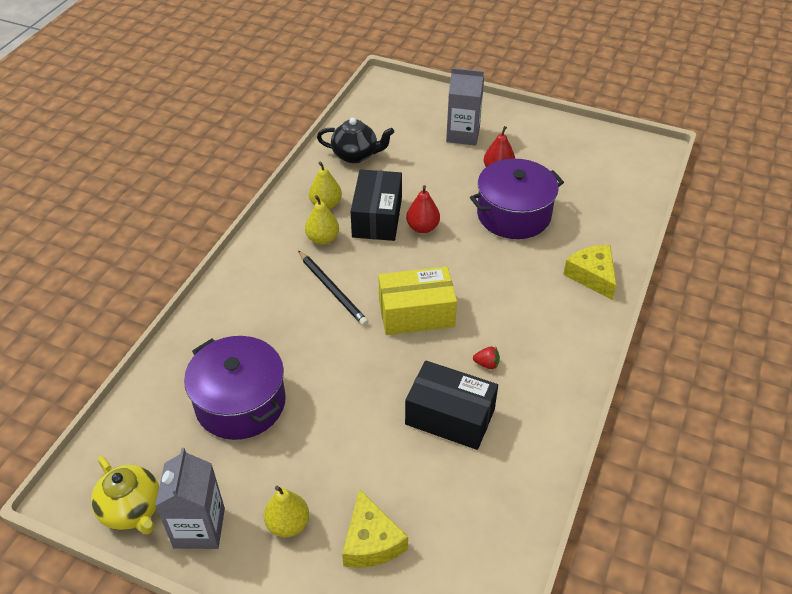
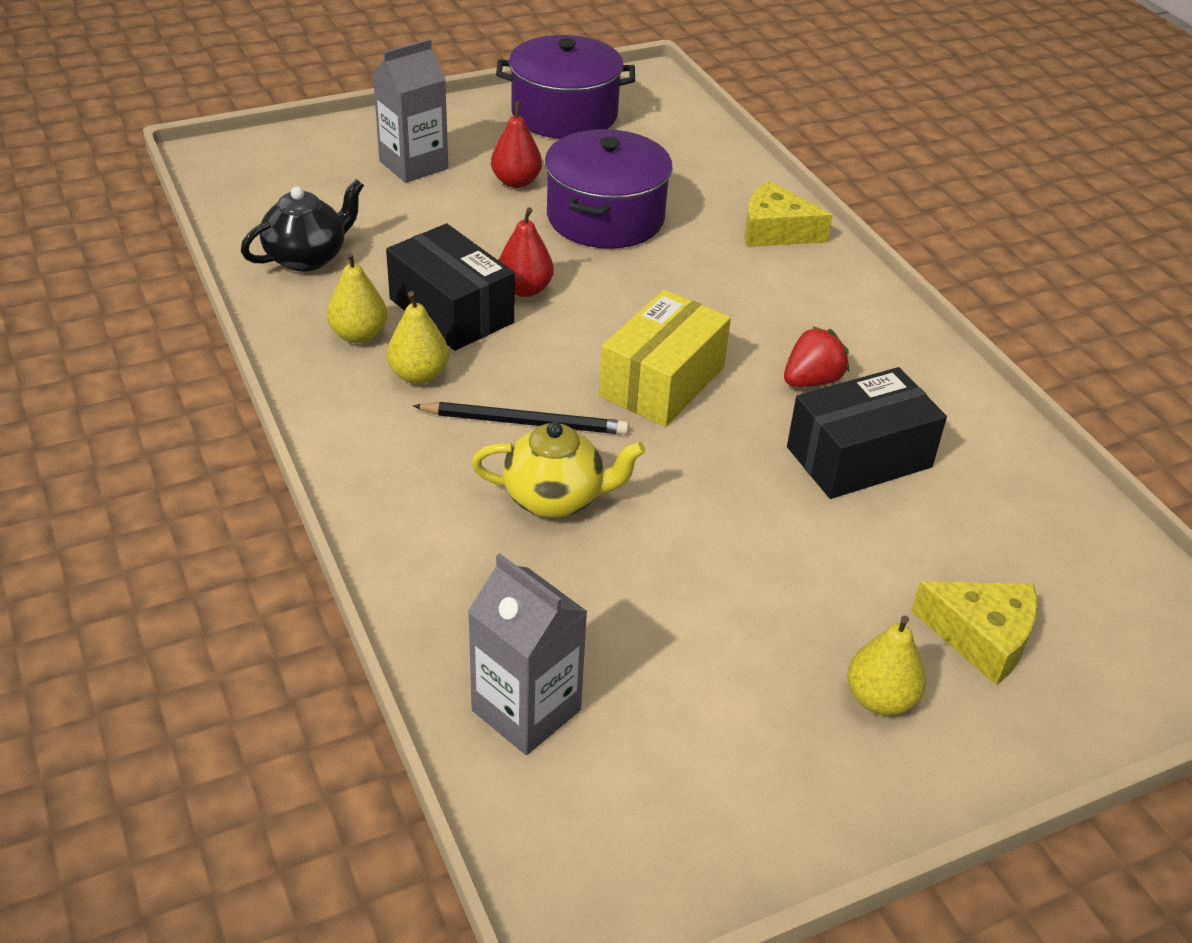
camera: 50 degrees left, 5 degrees down
yellow teapot [91,456,159,534] -> yellow teapot moved to [471,422,645,518]
grey carton [155,448,225,549] -> grey carton moved to [468,553,588,755]
purple pot [184,336,286,440] -> purple pot moved to [496,35,635,139]
red strawberry [473,346,500,369] -> red strawberry [784,327,849,387], size x1.65

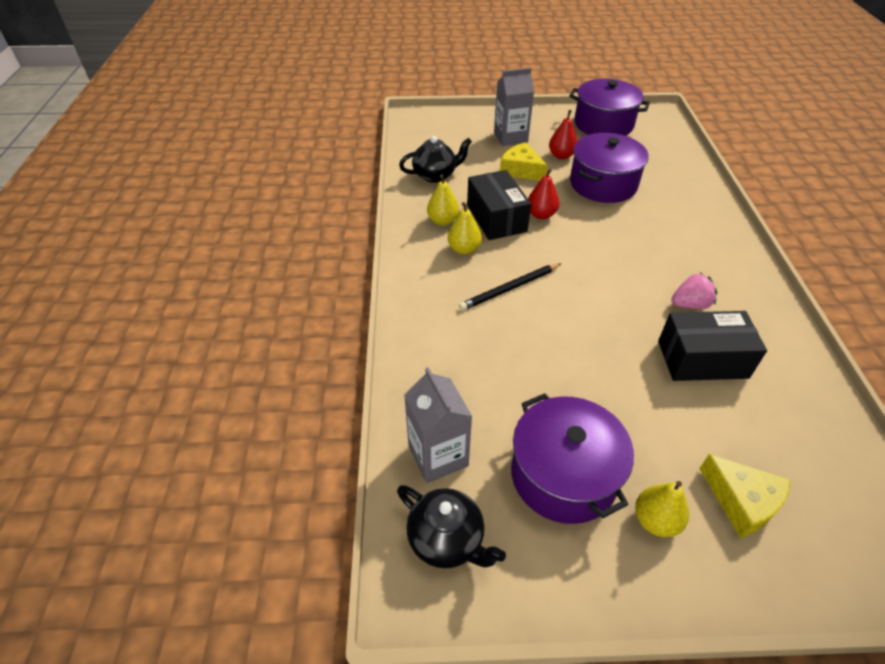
camera: 25 degrees right, 5 degrees up
black pencil [413,402,629,435] -> black pencil turned 120 degrees clockwise [459,263,561,311]
yellow teapot [471,422,645,518] -> none
yellow box [599,290,731,427] -> none
yellow cheese [744,181,833,247] -> yellow cheese moved to [500,142,548,181]
red strawberry [784,327,849,387] -> pink strawberry [671,273,717,309]
none -> black teapot [397,485,506,569]
none -> purple pot [511,393,634,524]

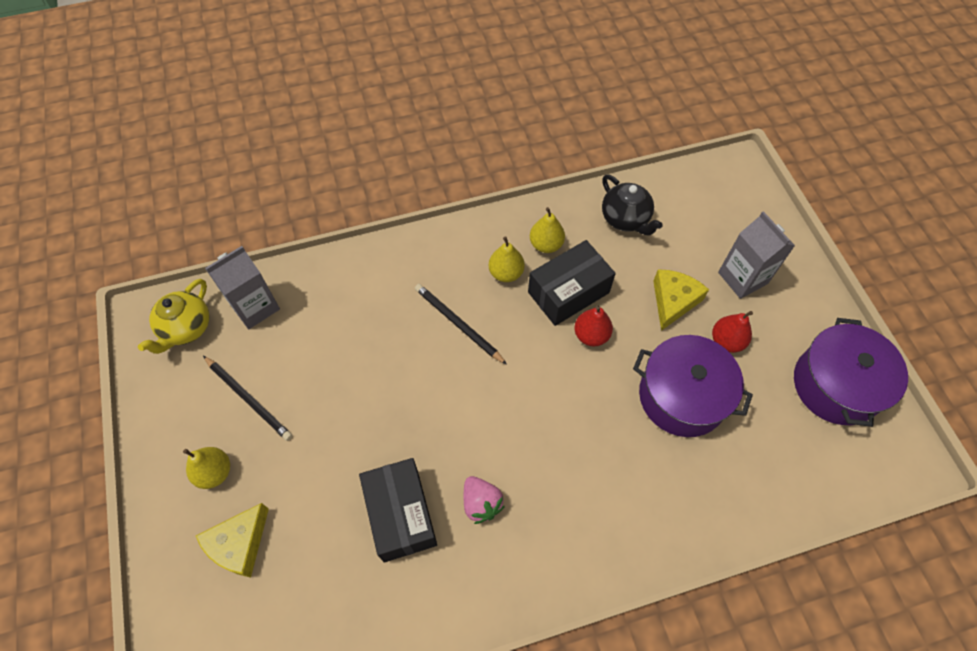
camera: 75 degrees right, 15 degrees up
black teapot [397,485,506,569] -> yellow teapot [138,279,209,354]
purple pot [511,393,634,524] -> black pencil [203,356,293,441]

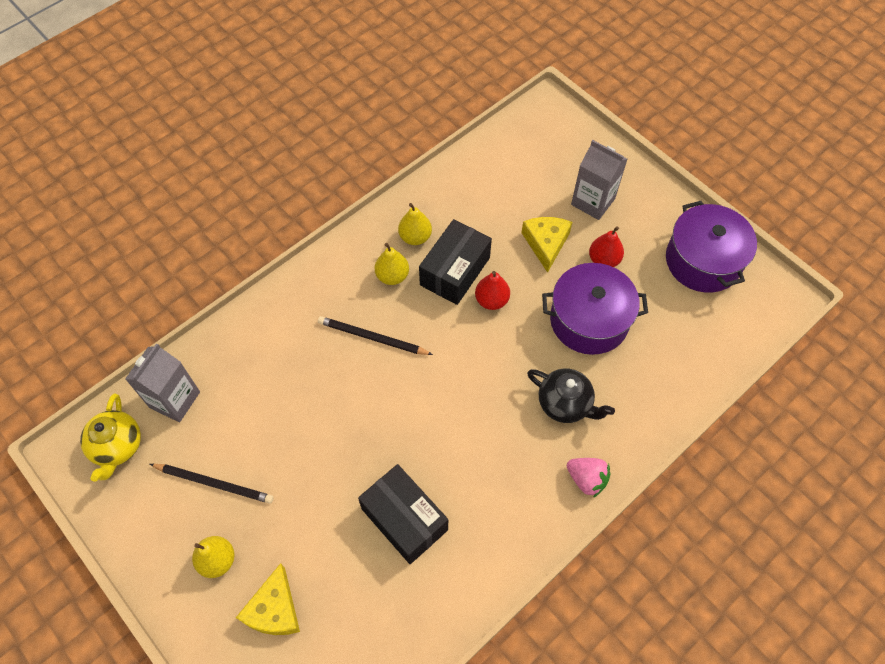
camera: 25 degrees left, 0 degrees up
pink strawberry [464,476,505,524] -> pink strawberry moved to [567,458,610,498]
black teapot [602,174,663,236] -> black teapot moved to [527,369,615,423]

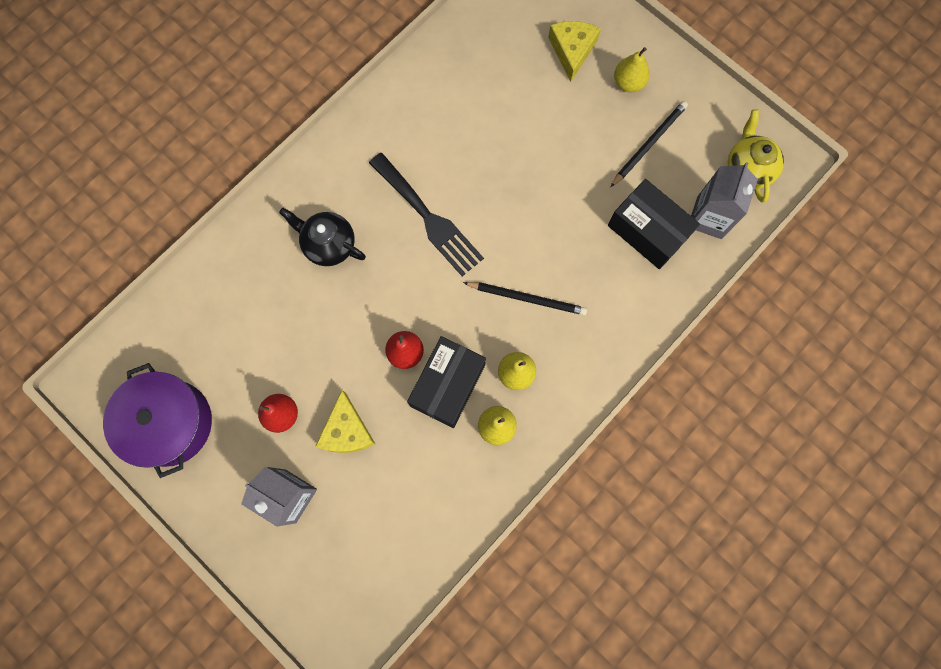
camera: 175 degrees right, 15 degrees up
black pencil [150,464,274,504] -> black pencil turned 120 degrees clockwise [610,101,688,187]
black box [358,464,448,564] -> black box moved to [608,179,700,269]
purple pot [542,263,648,355] -> none
pink strawberry [567,458,610,498] -> none
none -> black fork [369,153,484,276]

